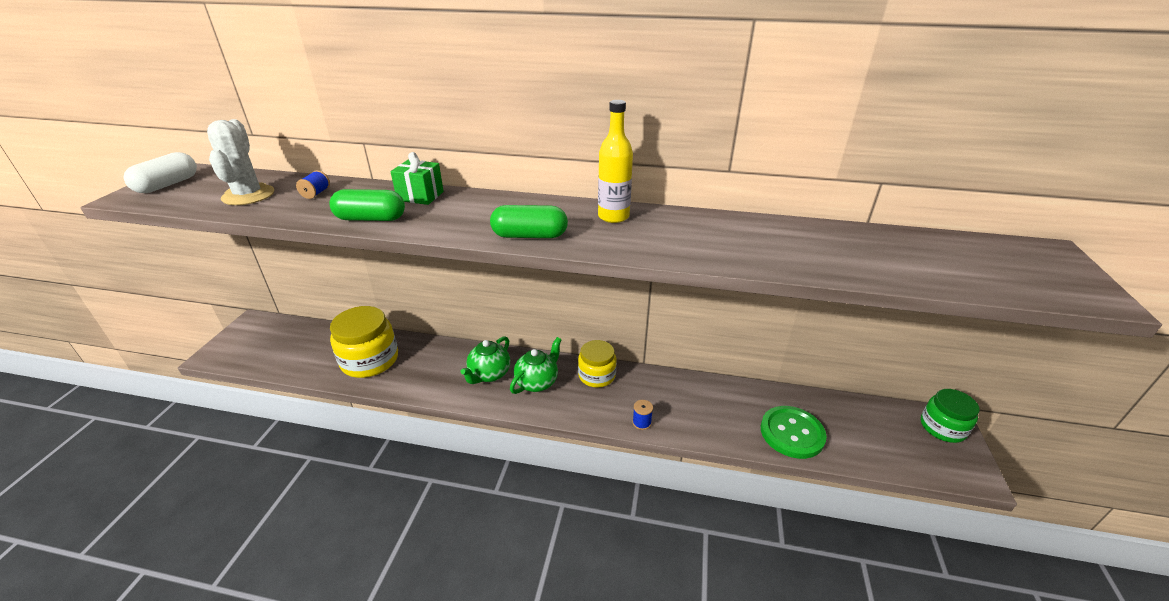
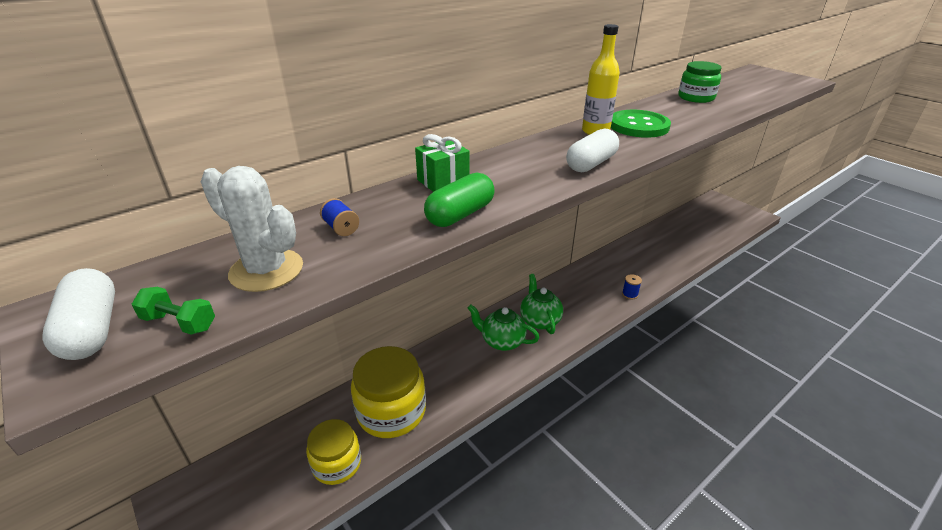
camera: 50 degrees left, 0 degrees up
green teapot [461,336,510,384] -> green teapot turned 135 degrees clockwise [468,304,540,351]
green capsule [490,205,568,238] -> white capsule [566,129,619,172]
yellow jar [578,340,617,388] -> yellow jar moved to [306,419,361,485]
green button [761,406,827,459] -> green button moved to [611,110,671,138]
green jar [921,389,980,443] -> green jar moved to [678,61,722,103]
none -> green dumbbell [132,287,215,335]

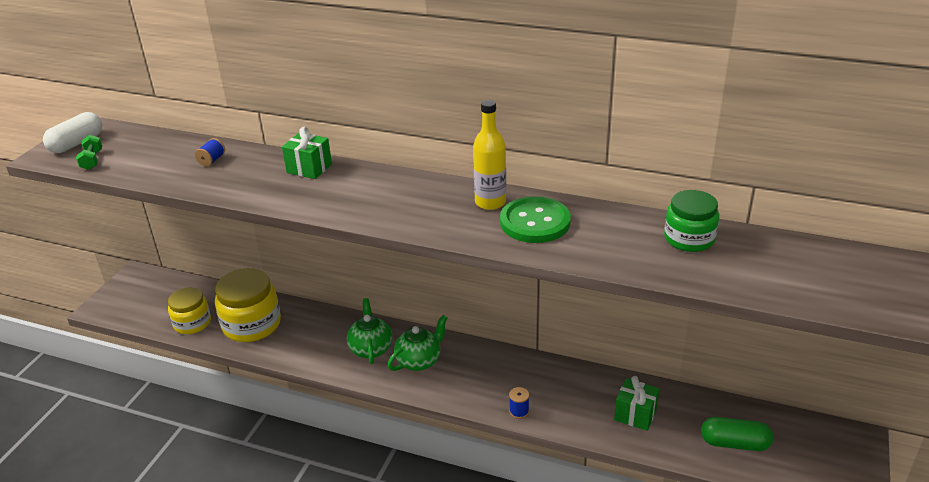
camera: 60 degrees right, 0 degrees up
white cactus [201,166,303,292] -> none
green capsule [424,173,495,227] -> green capsule moved to [701,417,773,451]
white capsule [566,129,619,172] -> none
none -> green gift [614,376,659,431]

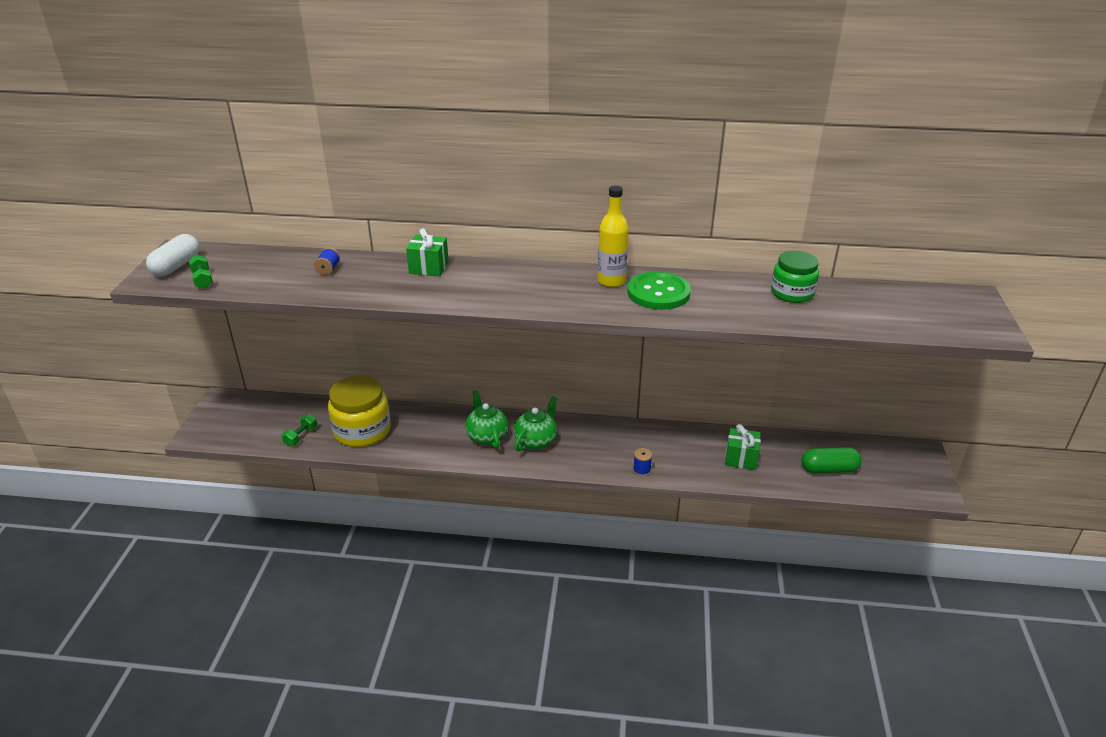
camera: 15 degrees left, 0 degrees up
yellow jar [168,287,211,334] -> green dumbbell [282,414,317,446]

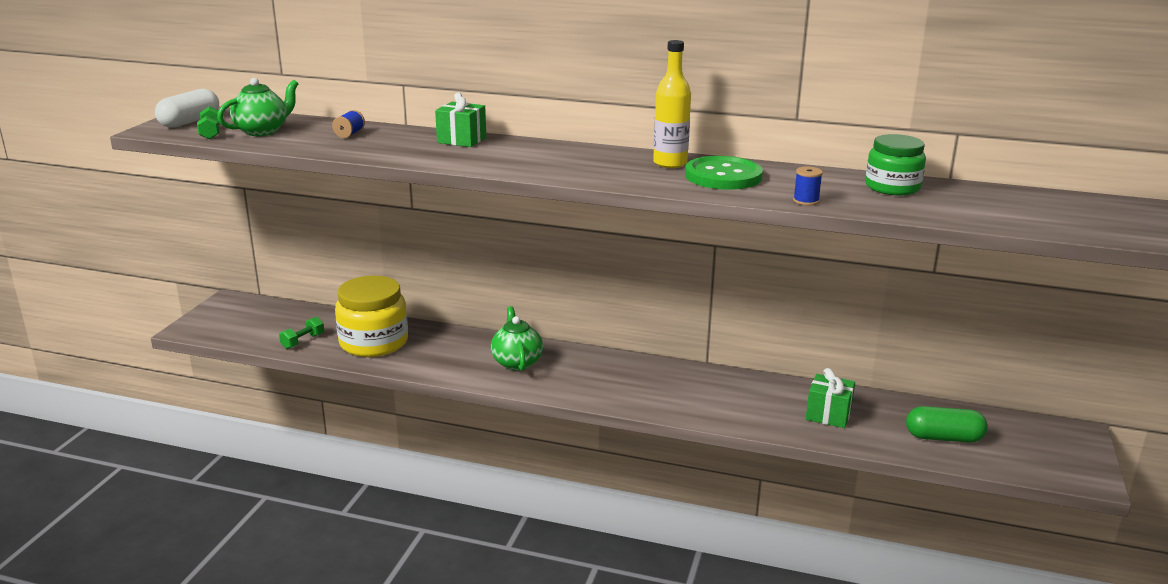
camera: 10 degrees right, 10 degrees down
green teapot [514,396,557,451] -> green teapot moved to [217,78,299,136]
blue spool [633,448,652,476] -> blue spool moved to [793,167,823,205]

